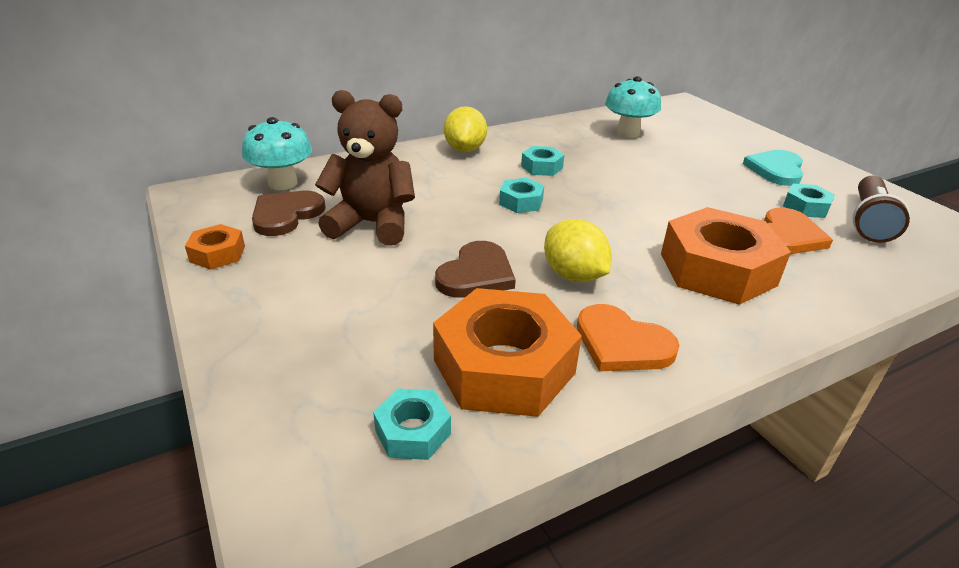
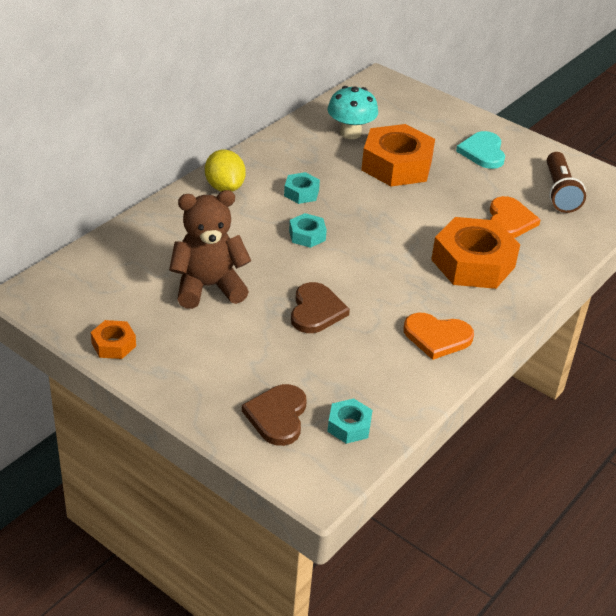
camera: 25 degrees left, 5 degrees up
turquoise mushroom [242,117,312,190] -> none
brown heart [252,191,325,236] -> brown heart moved to [242,384,307,446]
orange nut [433,288,582,417] -> orange nut moved to [361,124,435,186]
yellow lemon [544,219,611,282] -> none
turquoise nut [783,184,835,218] -> none

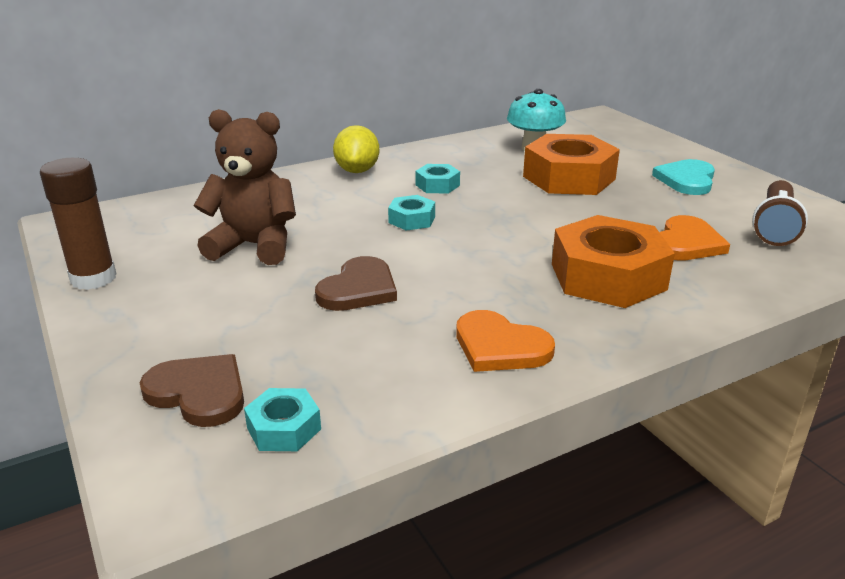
camera: 25 degrees right, 10 degrees down
orange nut [91,320,136,359] -> brown glue stick [40,158,116,290]
brown heart [242,384,307,446] -> brown heart turned 90 degrees clockwise [140,354,244,427]

